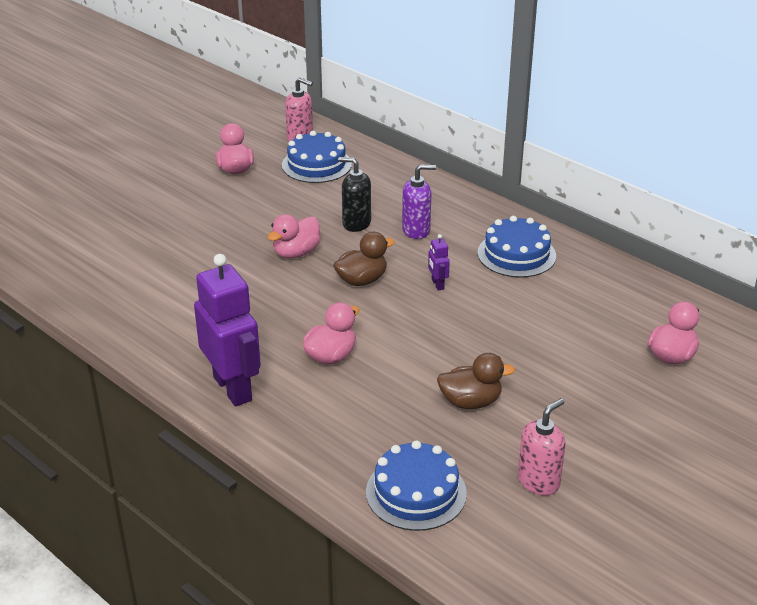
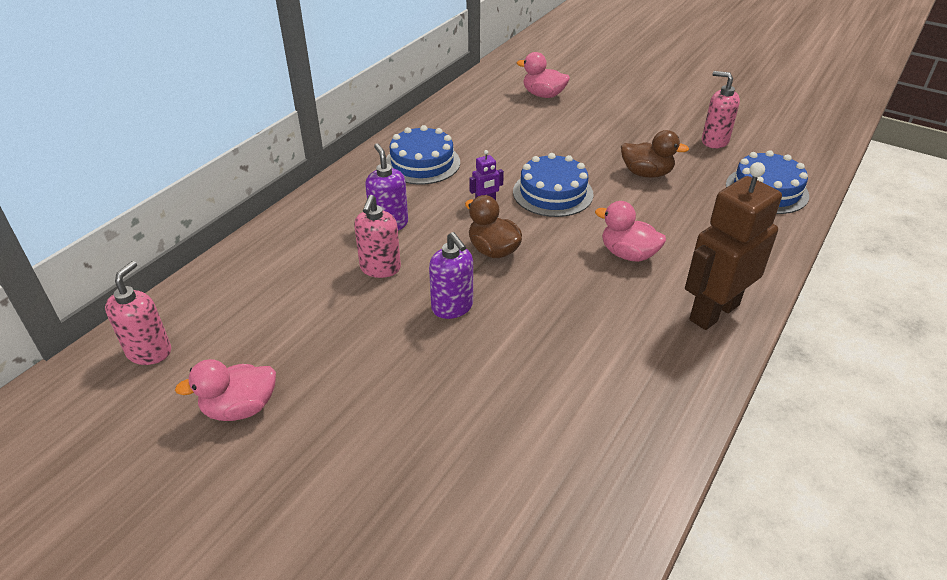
camera: 100 degrees left, 5 degrees up
purple robot [194,254,261,407] -> brown robot [685,162,782,330]
pink duck [268,214,320,258] -> purple soap dispenser [429,232,473,319]
blue cake [282,131,352,183] -> blue cake moved to [513,153,594,217]
black soap dispenser [338,157,371,232] -> pink soap dispenser [354,195,401,278]
brown duck [437,353,515,409] -> brown duck turned 120 degrees clockwise [621,130,689,178]

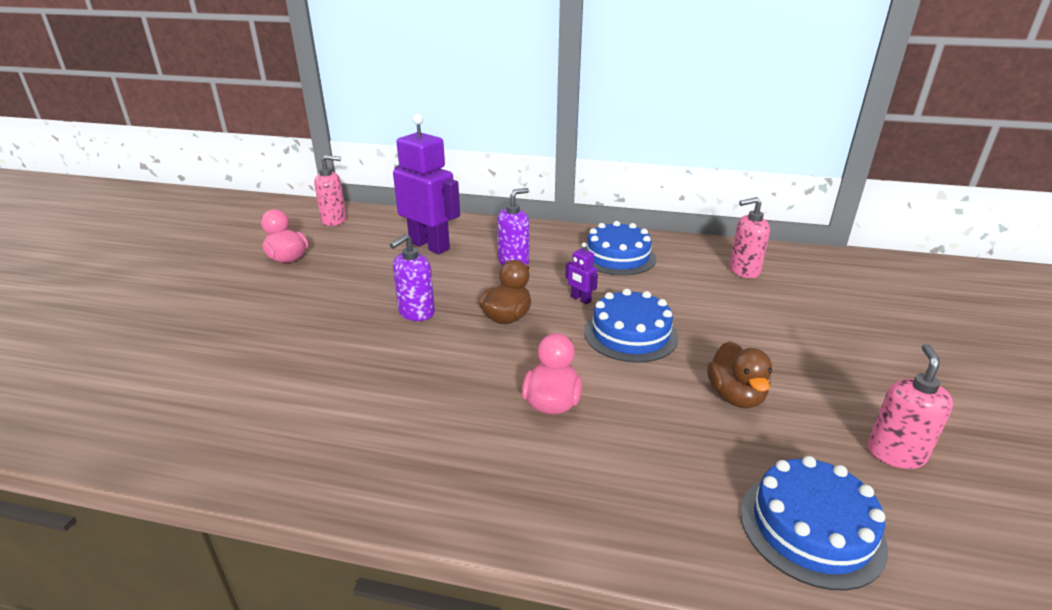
camera: 70 degrees right, 10 degrees down
pink soap dispenser [354,195,401,278] -> pink soap dispenser moved to [729,197,770,278]
pink duck [517,52,570,98] -> none
brown robot [685,162,782,330] -> none
none -> purple robot [393,114,460,254]

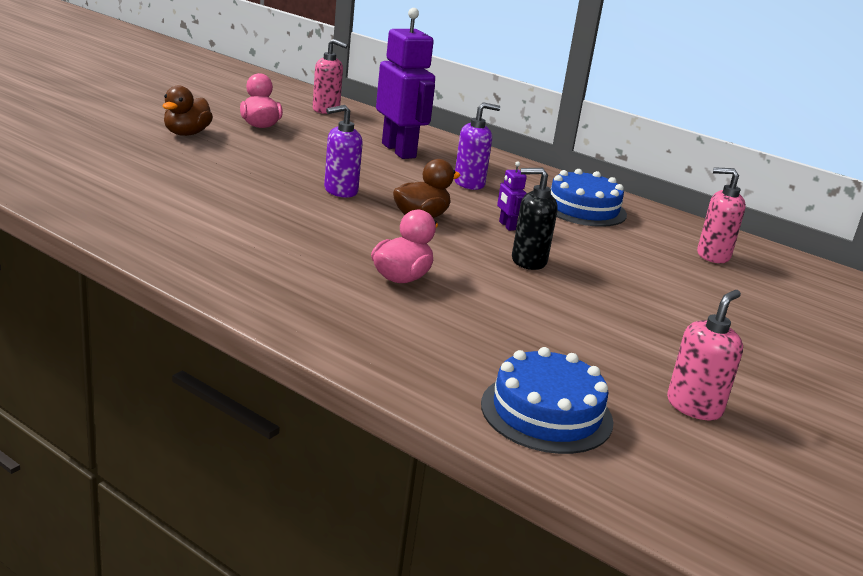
camera: 20 degrees right, 5 degrees down
blue cake [584,289,678,363] -> black soap dispenser [512,168,558,270]
brown duck [707,341,772,408] -> brown duck moved to [163,86,213,136]

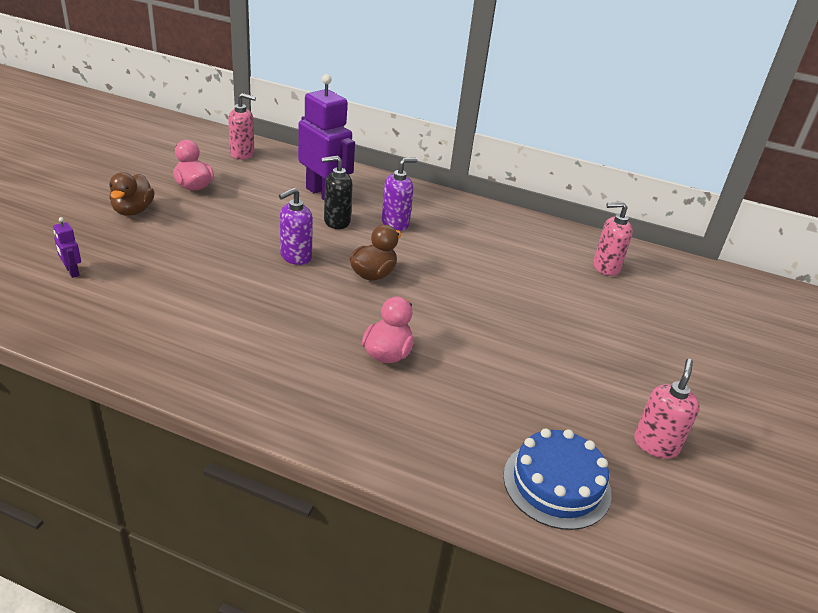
camera: 15 degrees left, 10 degrees up
purple robot [497,161,527,231] -> purple robot moved to [53,217,81,278]
black soap dispenser [512,168,558,270] -> black soap dispenser moved to [322,156,353,229]
blue cake [550,169,627,227] -> none

